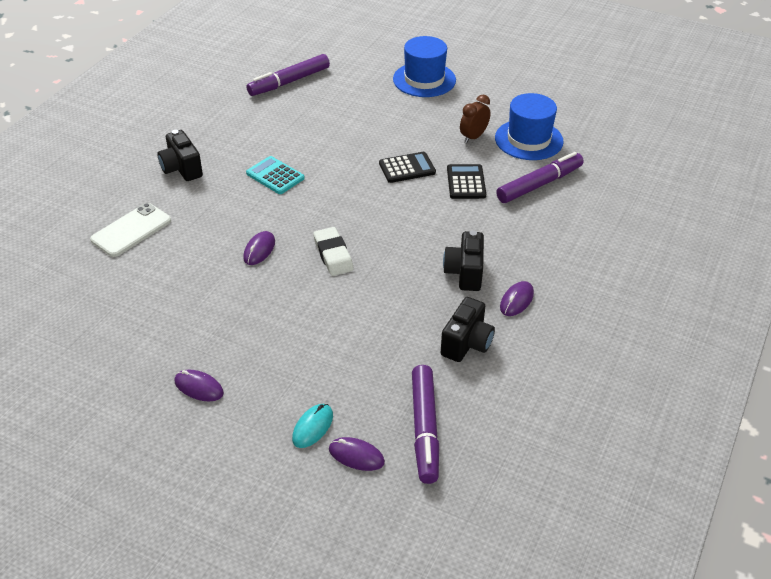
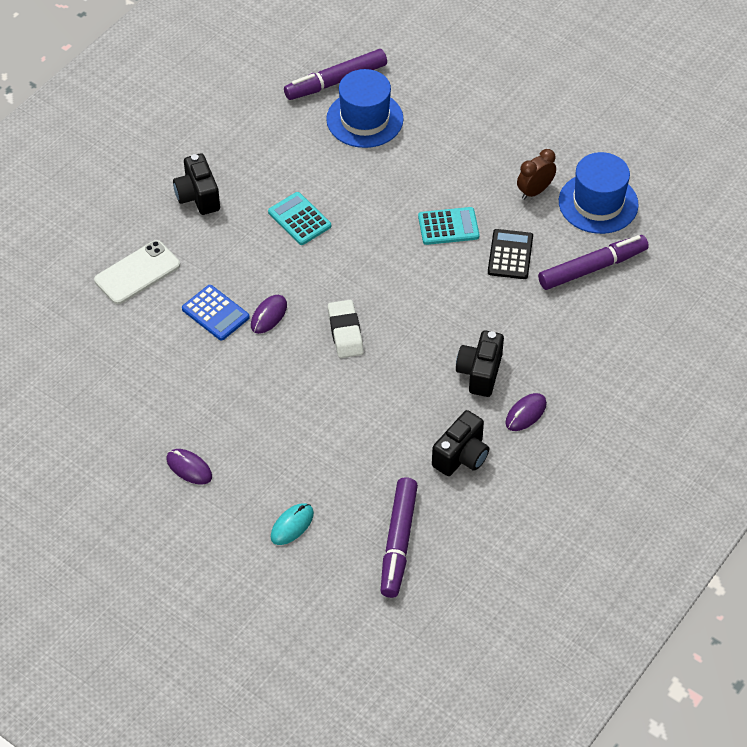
camera: 10 degrees right, 10 degrees up
purple mouse [329,437,385,471] -> none
black calculator [379,152,436,183] -> turquoise calculator [418,207,479,245]
blue hat [393,36,456,97] -> blue hat moved to [326,69,404,148]
none -> blue calculator [182,285,250,341]

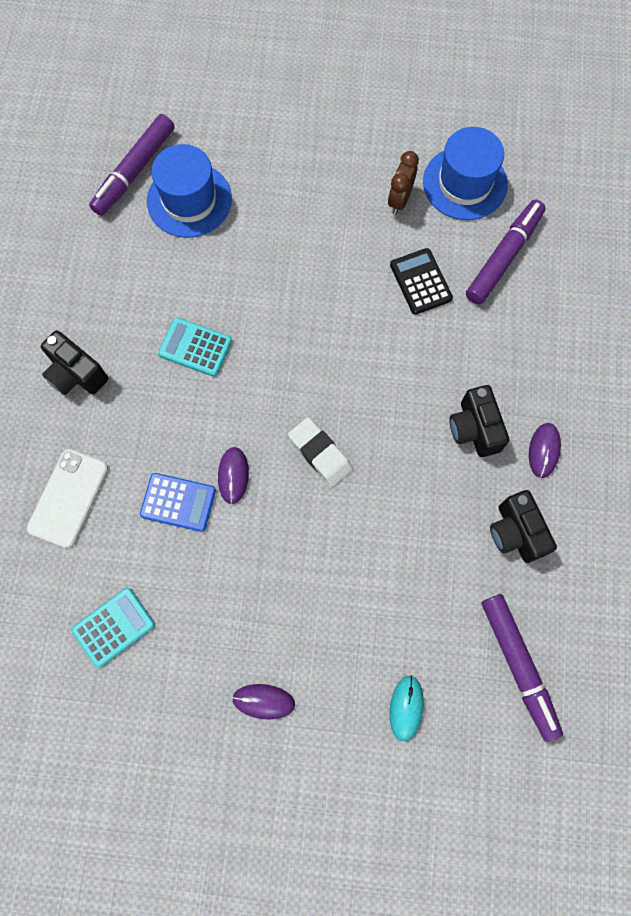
camera: 30 degrees left, 20 degrees up
turquoise calculator [418,207,479,245] -> turquoise calculator moved to [72,588,155,668]
black camera [432,410,489,476] -> black camera turned 150 degrees clockwise [490,490,557,563]

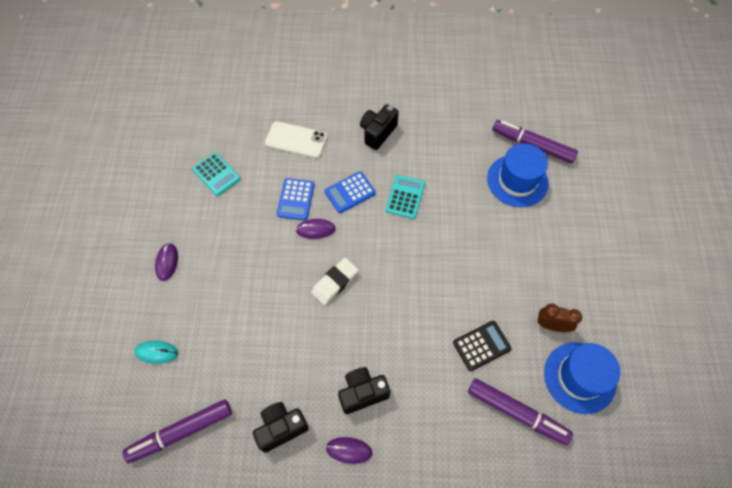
camera: 85 degrees right, 10 degrees down
none -> blue calculator [325,171,376,213]

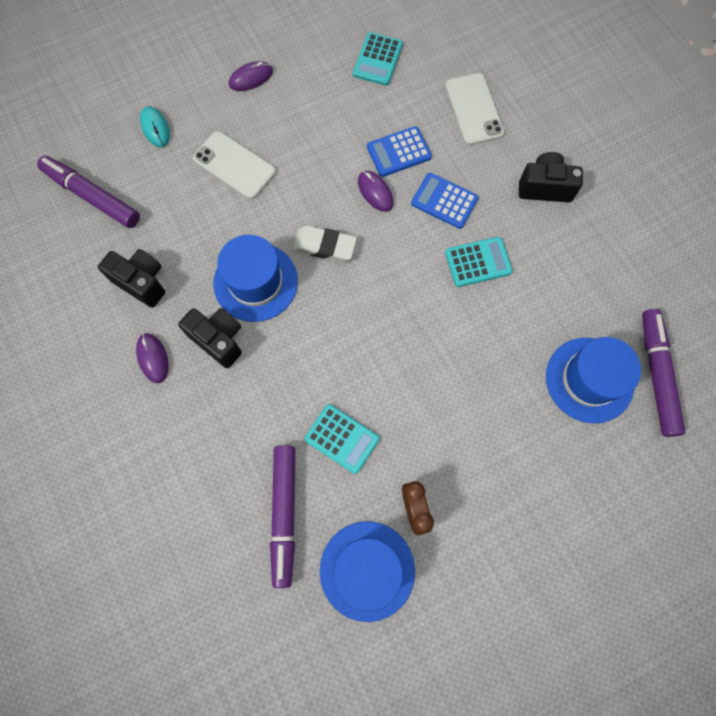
camera: 60 degrees right, 10 degrees up
black calculator [453,321,512,371] -> turquoise calculator [304,404,380,474]
none -> white phone [193,131,276,199]
none -> blue hat [213,235,298,322]

